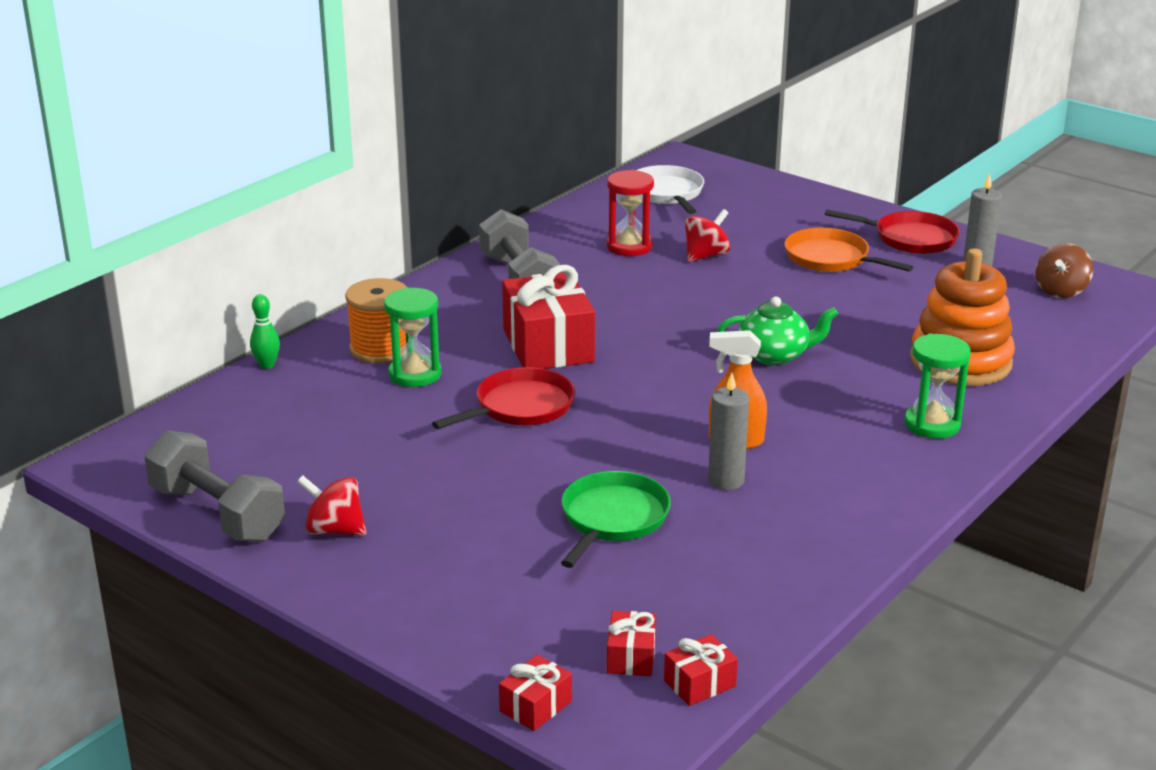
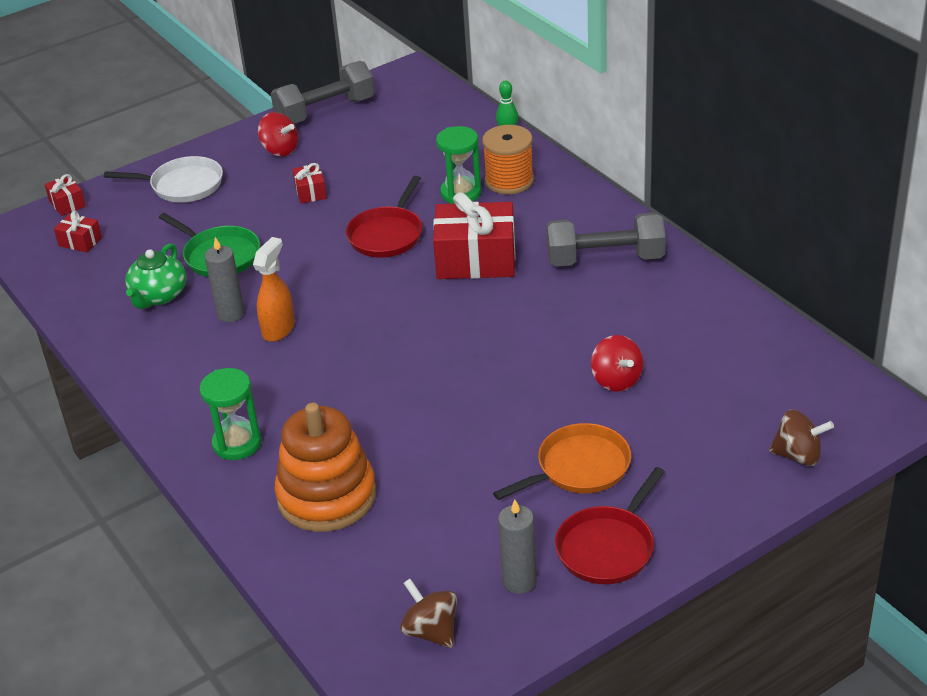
camera: 110 degrees right, 10 degrees up
red spinning top [297,475,366,536] -> red spinning top turned 90 degrees clockwise [258,112,298,156]
red pan [432,367,575,429] -> red pan turned 45 degrees clockwise [346,176,422,257]
red hourglass [607,170,654,256] -> none
white pan [636,165,704,214] -> white pan moved to [104,156,223,203]
red gift [664,634,738,706] -> red gift moved to [292,163,327,204]
green teapot [717,297,838,365] -> green teapot moved to [125,243,186,309]
none -> brown spinning top [769,410,834,466]

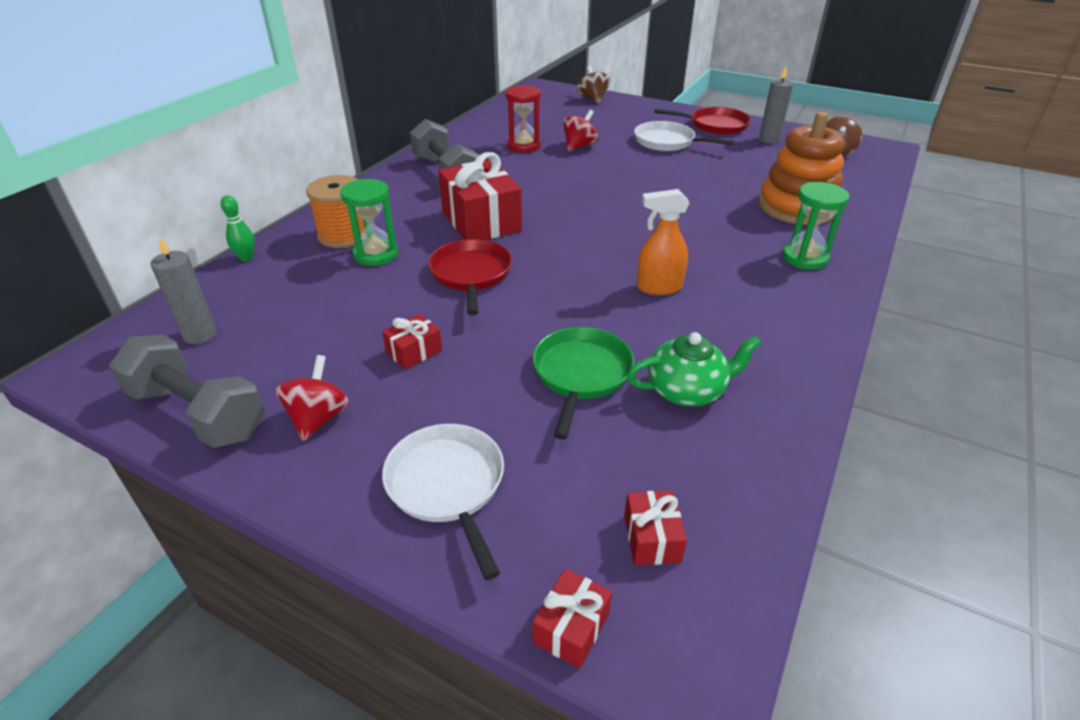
camera: 120 degrees left, 0 degrees up
grey candle [205,237,244,322] -> grey candle moved to [150,237,217,344]
red pan [346,176,422,257] -> red pan turned 90 degrees counterclockwise [428,239,512,315]
orange pan [493,423,631,500] -> white pan [634,121,734,151]
none -> red hourglass [505,85,541,153]

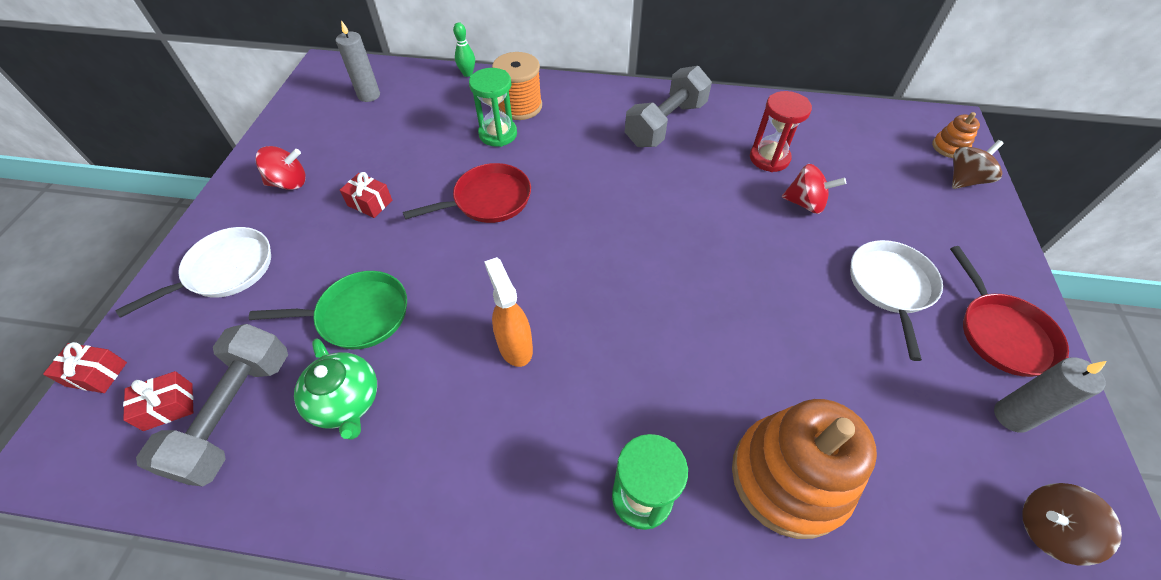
camera: 70 degrees right, 15 degrees up
grey dumbbell [109,335,265,448] -> grey dumbbell moved to [136,324,288,487]
red gift [438,152,522,240] -> none
none -> orange stacking toy [932,112,980,158]

